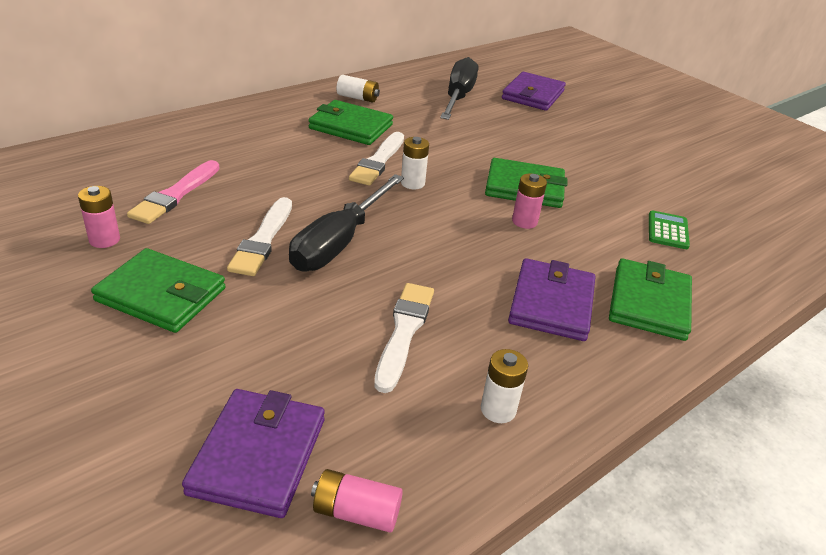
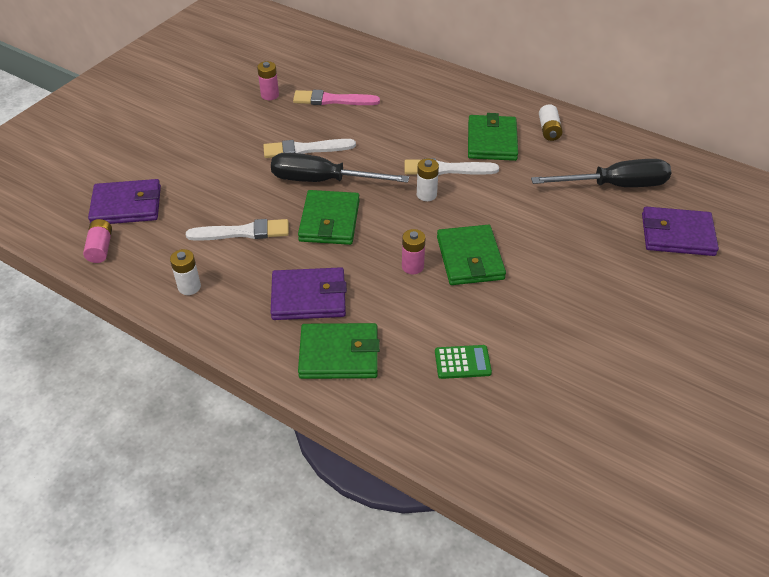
camera: 75 degrees right, 10 degrees up
green wallet [91,248,226,333] -> green wallet moved to [298,190,360,245]

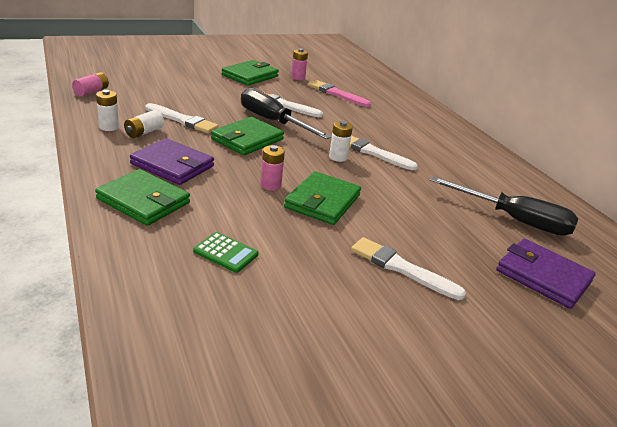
camera: 30 degrees right, 15 degrees down
purple wallet [88,179,161,224] -> none
green wallet [468,113,518,161] -> green wallet moved to [222,60,279,86]
white battery [539,104,563,141] -> white battery moved to [124,110,164,138]
none -> white brush [351,237,466,300]

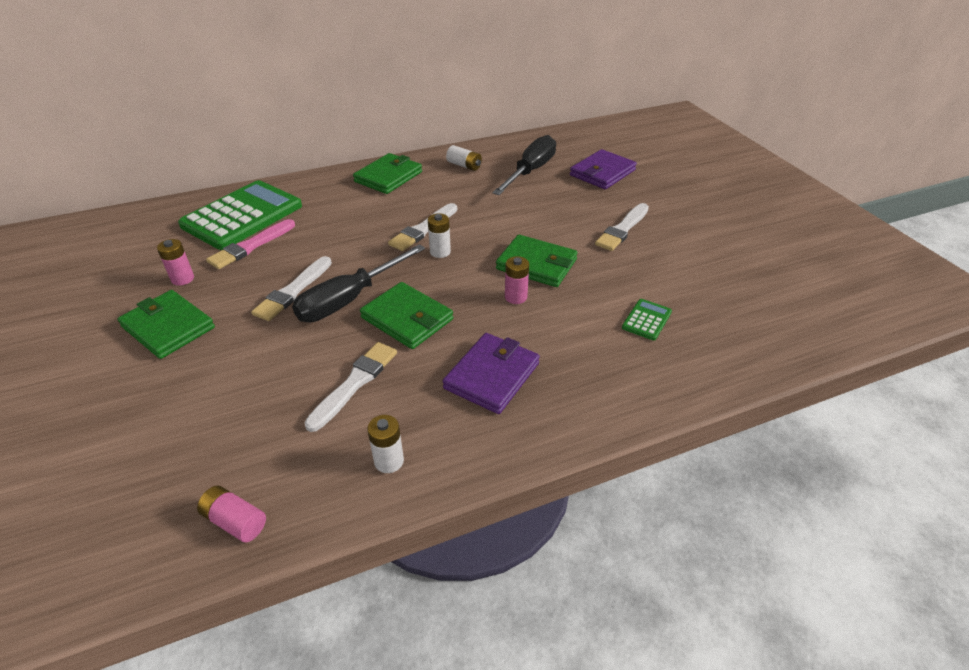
camera: 85 degrees left, 10 degrees up
green wallet [95,169,190,226] -> green wallet moved to [353,153,422,194]
white battery [124,110,164,138] -> white battery moved to [446,145,482,171]
none -> green calculator [178,180,302,250]

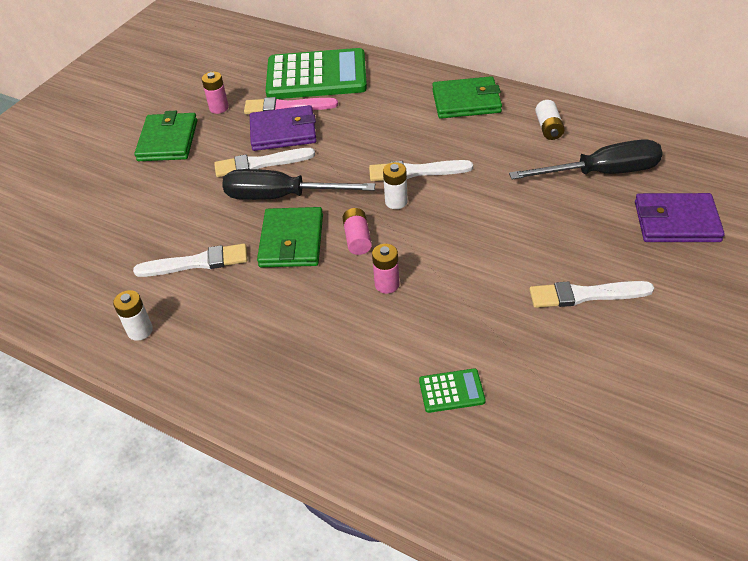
camera: 55 degrees right, 5 degrees up
pink battery [197,486,266,542] -> pink battery moved to [342,208,372,255]
purple wallet [443,333,540,414] -> purple wallet moved to [250,105,317,151]
green wallet [496,235,578,287] -> none

